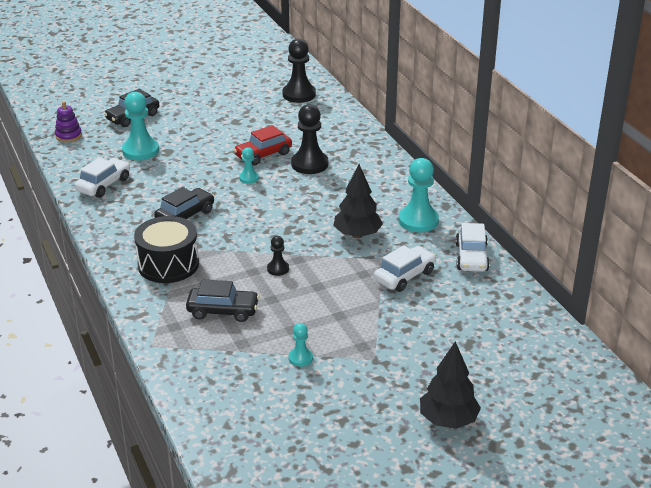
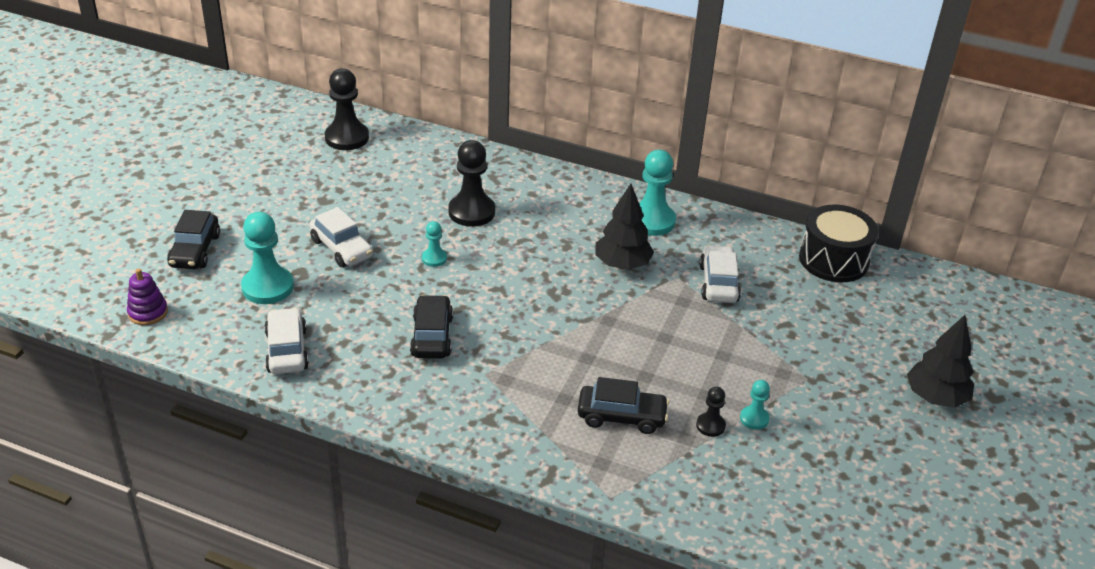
camera: 45 degrees left, 5 degrees up
black drum [134,216,199,283] -> black drum moved to [799,204,878,282]
black car [186,279,260,322] -> black car turned 45 degrees clockwise [578,377,669,434]
red car [234,125,292,166] -> none
black pawn [267,236,289,276] -> black pawn moved to [696,387,726,437]
white car [455,223,490,272] -> white car moved to [309,207,373,267]

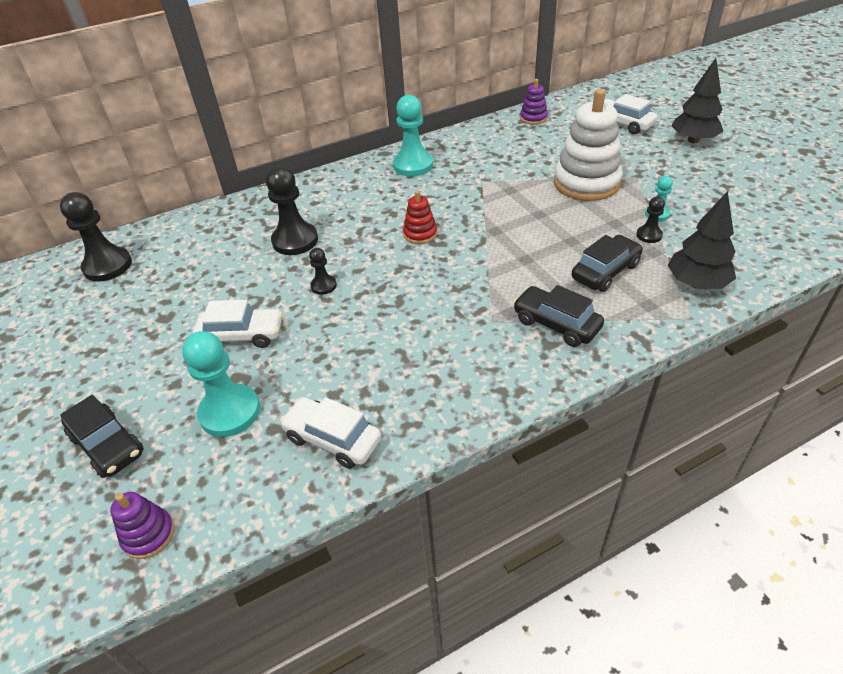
camera: 45 degrees left, 5 degrees up
black car [410,295,453,359] -> black car moved to [513,285,604,347]
turquoise pawn [422,221,447,267] -> black pawn [309,248,337,295]
black tree [595,184,654,270] -> black tree moved to [668,191,736,289]
white car [699,245,741,303] -> white car moved to [604,94,657,134]
black drum [799,204,878,282] -> purple stacking toy [520,79,548,125]
none -> red stacking toy [403,191,437,244]
none -> white stacking toy [554,89,623,201]

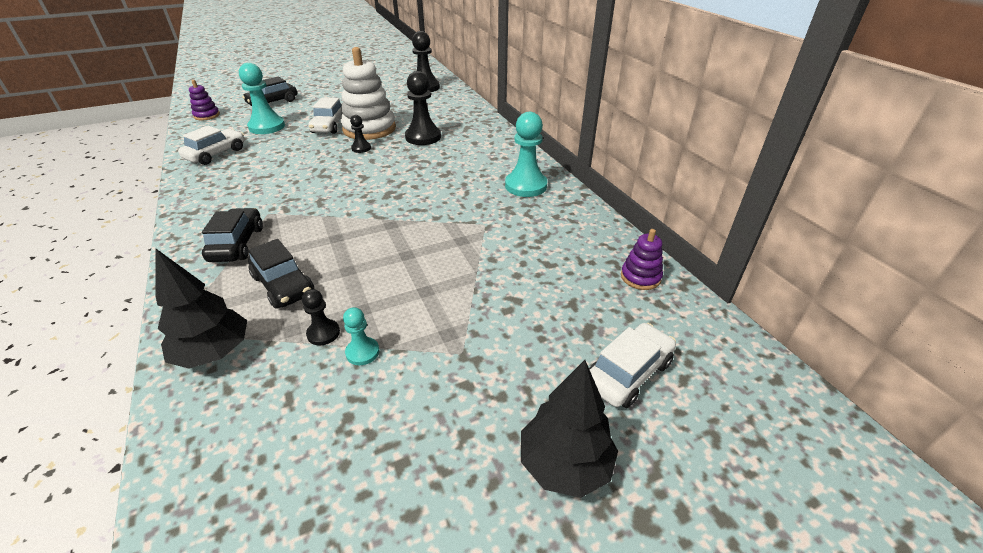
camera: 90 degrees right, 5 degrees down
red stacking toy [403,191,437,244] -> none
black car [513,285,604,347] -> black car turned 45 degrees counterclockwise [202,208,263,262]
white stacking toy [554,89,623,201] -> white stacking toy moved to [341,47,396,140]

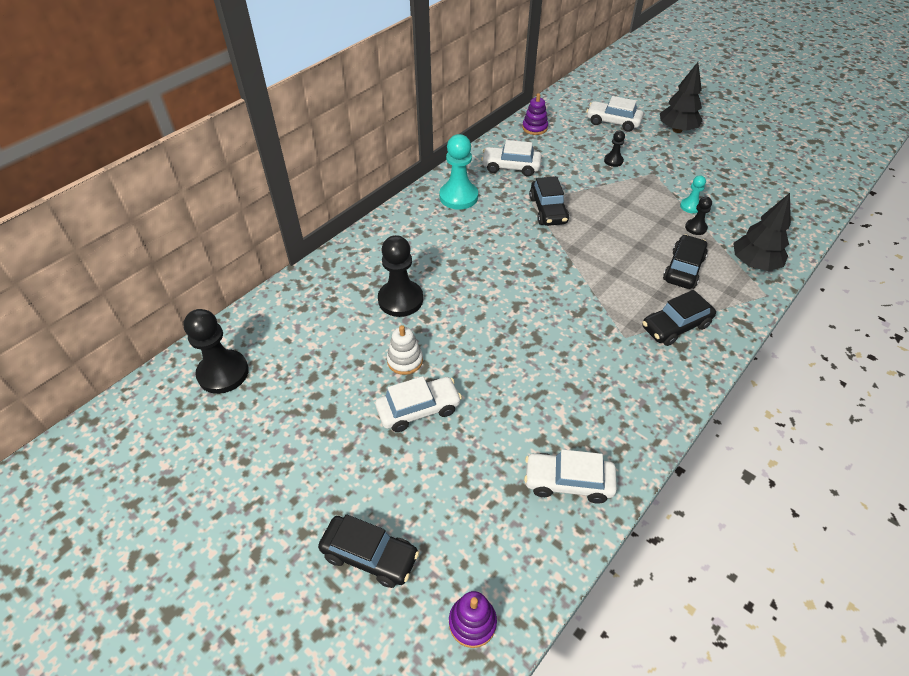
camera: 115 degrees left, 10 degrees up
turquoise pawn [239,63,285,134] -> none
white stacking toy [341,47,396,140] -> white stacking toy [387,325,423,375], size x0.48
black pawn [350,115,371,153] -> black pawn moved to [604,130,625,167]
none -> white car [481,140,542,177]
none -> black car [529,176,569,226]

